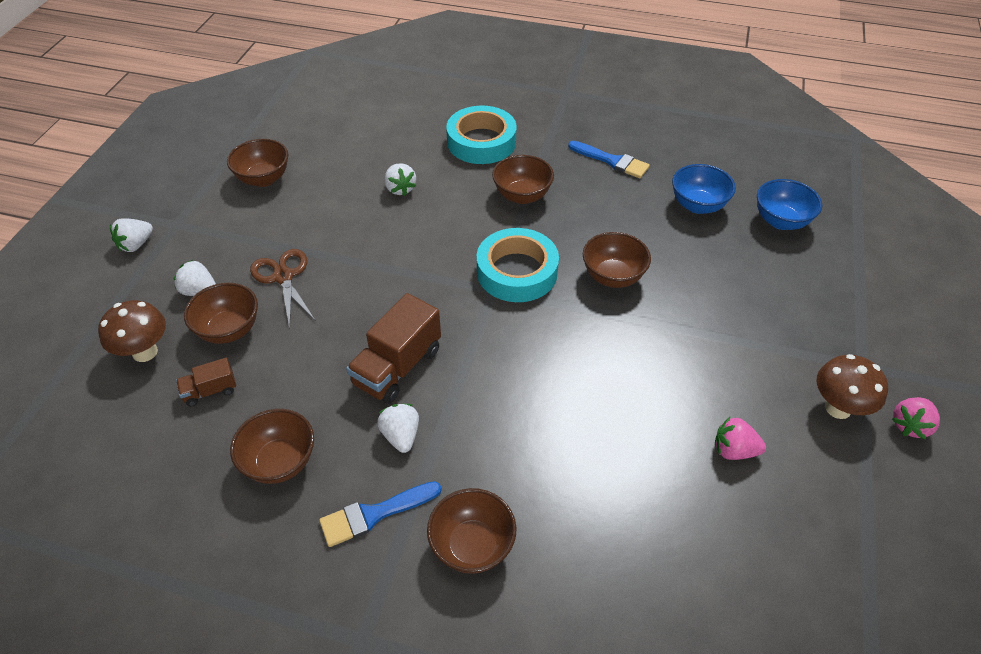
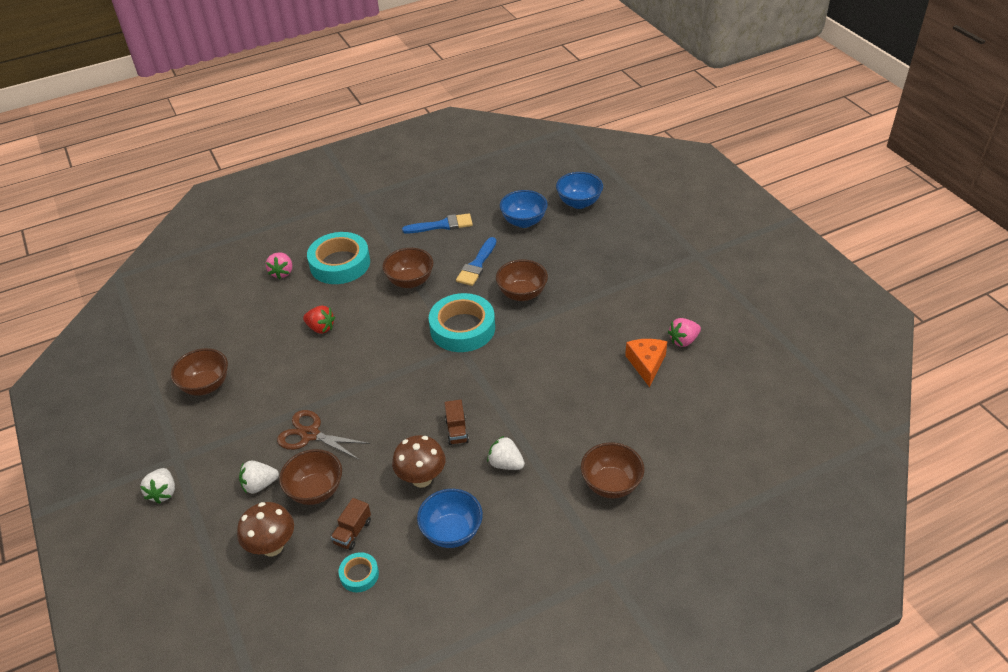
camera: 40 degrees left, 5 degrees down
brown bowl [230,409,314,484] -> blue bowl [417,489,483,548]
blue brush [319,481,442,547] -> blue brush moved to [456,237,497,286]
brown truck [346,293,441,404] -> brown truck [445,399,469,445], size x0.53
white strawberry [385,163,416,196] -> red strawberry [303,306,335,334]
brown mushroom [817,354,888,419] -> brown mushroom moved to [392,435,446,488]
pink strawberry [892,397,940,439] -> pink strawberry moved to [266,252,292,279]
none -> turquoise tape [338,552,379,592]
none -> orange cheese [625,339,667,387]

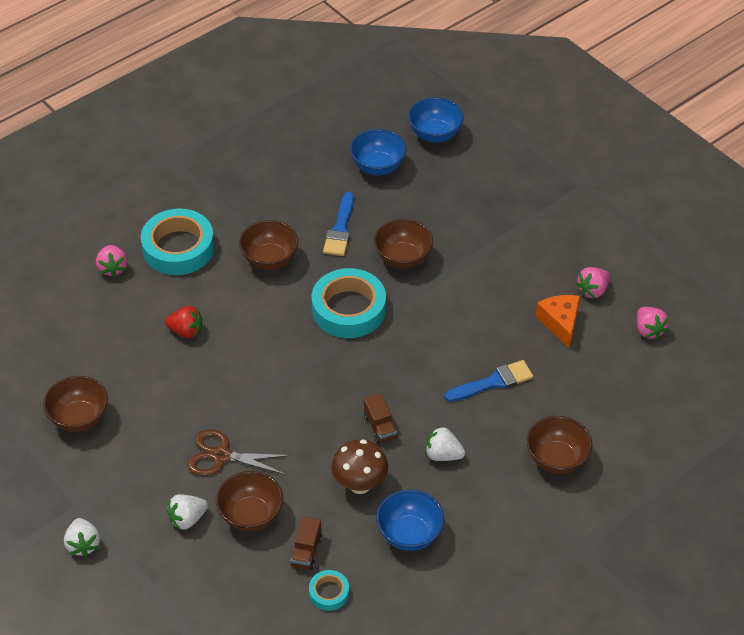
camera: 15 degrees left, 5 degrees up
brown mushroom [237,502,294,556] -> none
blue brush [402,213,473,234] -> blue brush moved to [444,360,533,402]
none -> pink strawberry [637,307,669,340]

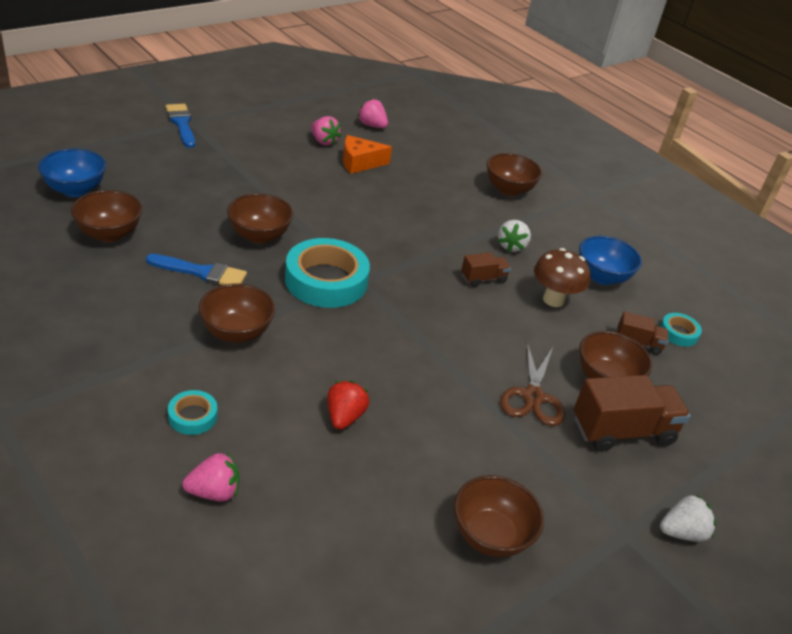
camera: 95 degrees left, 10 degrees down
turquoise tape [141,209,215,275] -> turquoise tape [168,390,217,435], size x0.47
white strawberry [167,494,208,530] -> brown truck [574,375,691,452]
blue bowl [350,129,407,175] -> brown bowl [71,190,142,242]
blue brush [444,360,533,402] -> blue brush moved to [166,104,195,148]
pink strawberry [637,307,669,340] -> pink strawberry turned 120 degrees counterclockwise [358,99,388,128]

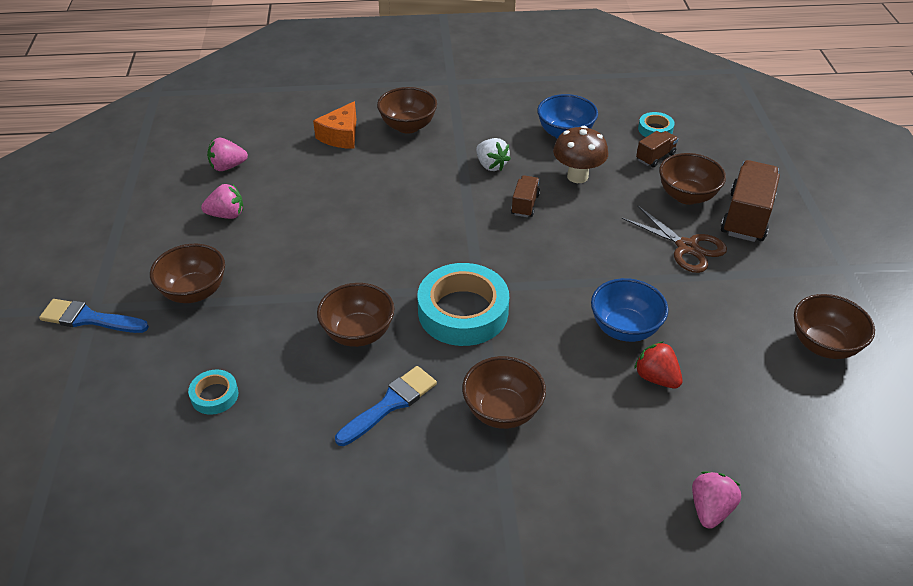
camera: 50 degrees left, 5 degrees up
blue bowl [38,148,106,197] -> blue bowl moved to [591,278,668,342]
brown bowl [71,190,142,242] -> brown bowl moved to [150,244,225,303]
turquoise tape [168,390,217,435] -> turquoise tape moved to [188,369,238,415]
orange cheese [343,135,392,174] -> orange cheese moved to [313,101,356,149]
white strawberry [660,494,716,542] -> none

